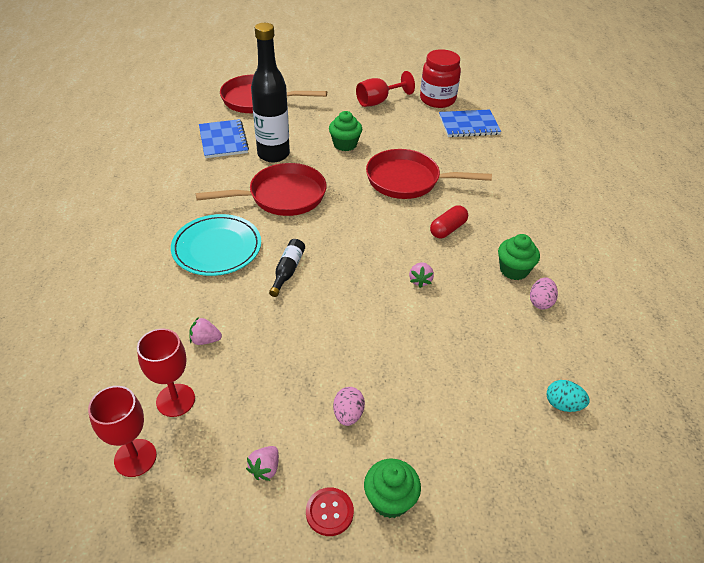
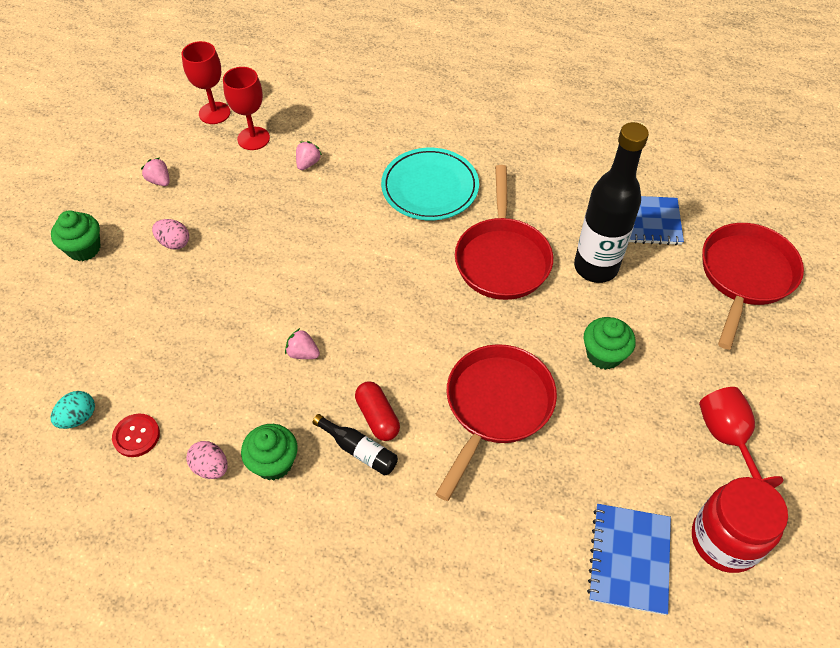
camera: 110 degrees right, 10 degrees up
black bottle [269,239,305,297] -> black bottle moved to [312,414,398,476]
red button [306,487,354,536] -> red button moved to [112,414,160,457]

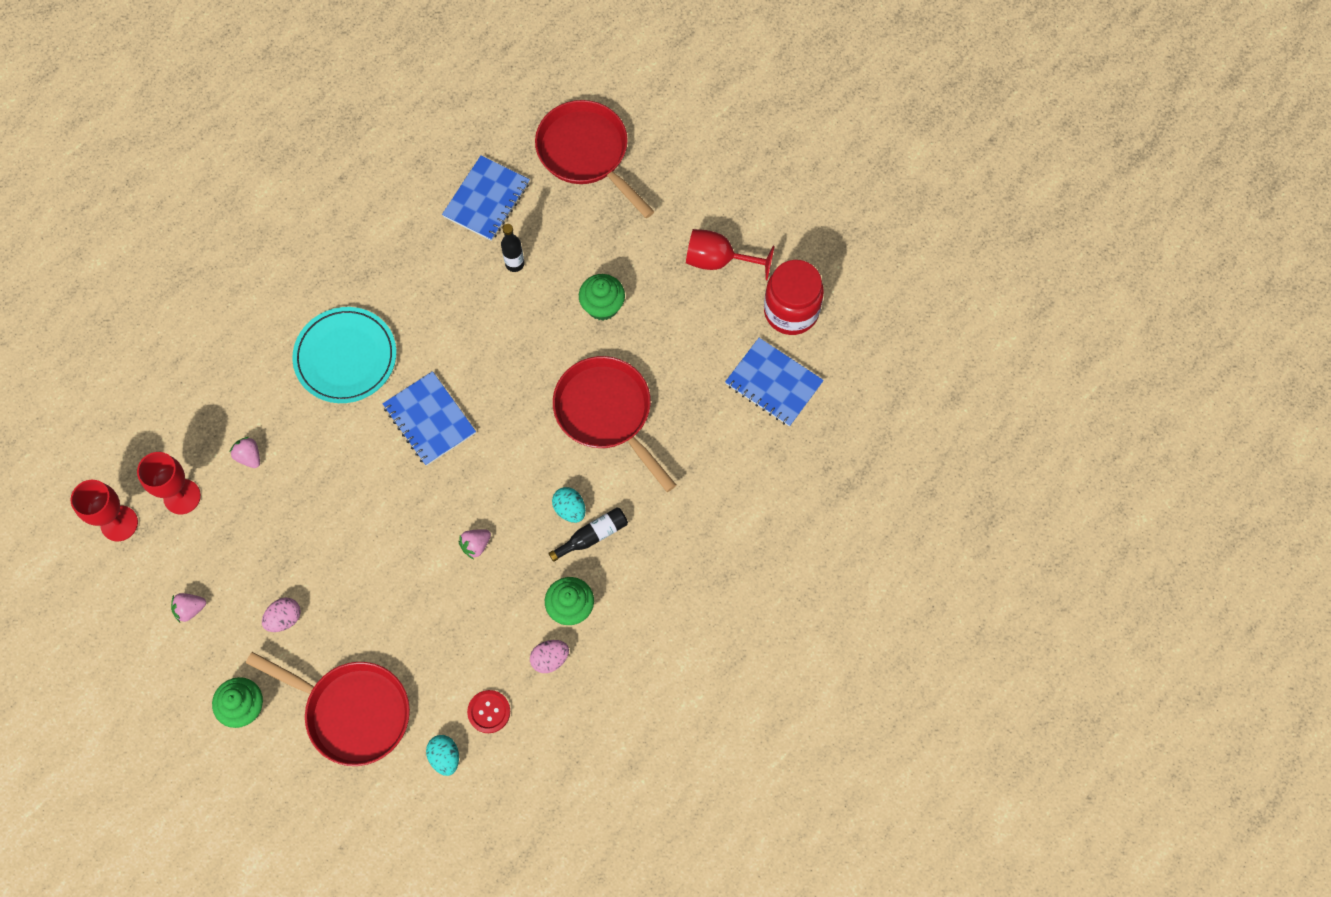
camera: 65 degrees left, 15 degrees up
red capsule [355,381,400,441] -> turquoise egg [552,487,586,523]
red pan [455,165,553,300] -> red pan moved to [246,652,410,766]
black bottle [574,122,649,283] -> black bottle [501,224,525,272], size x0.45
none -> blue notebook [382,371,476,466]

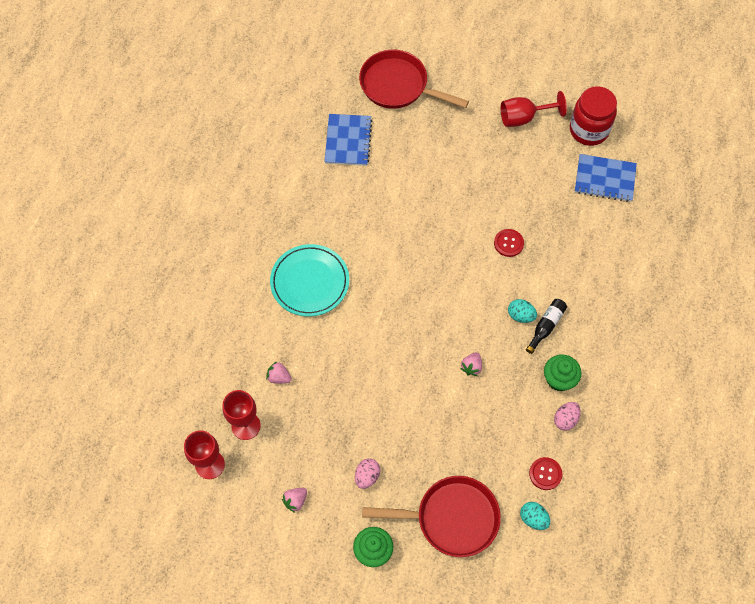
camera: 25 degrees left, 5 degrees down
blue notebook [382,371,476,466] -> none
black bottle [501,224,525,272] -> none
red pan [553,356,676,492] -> red button [494,229,524,257]
green cupcake [579,274,625,321] -> none

